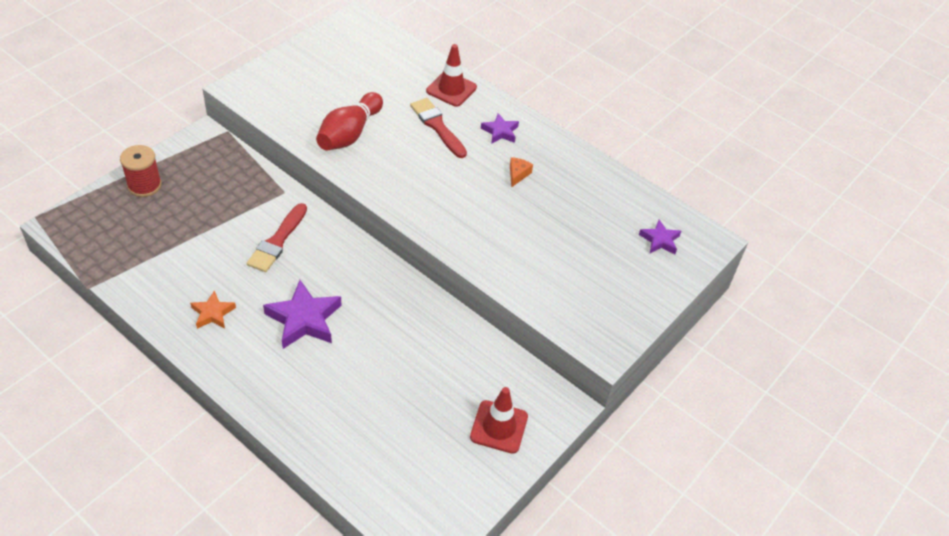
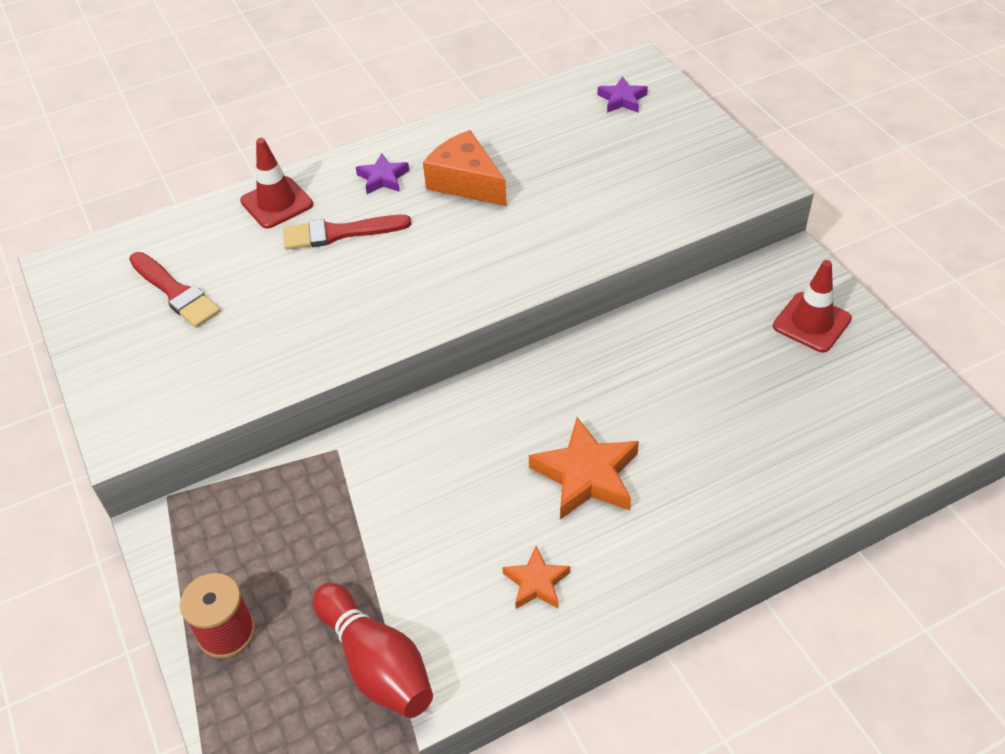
camera: 60 degrees left, 0 degrees up
red brush [247,203,307,272] -> red brush moved to [129,252,221,328]
purple star [263,280,341,349] -> orange star [529,417,639,520]
red bowling pin [316,92,383,150] -> red bowling pin moved to [313,583,433,718]
orange cheese [510,157,533,187] -> orange cheese [423,130,507,206], size x2.11

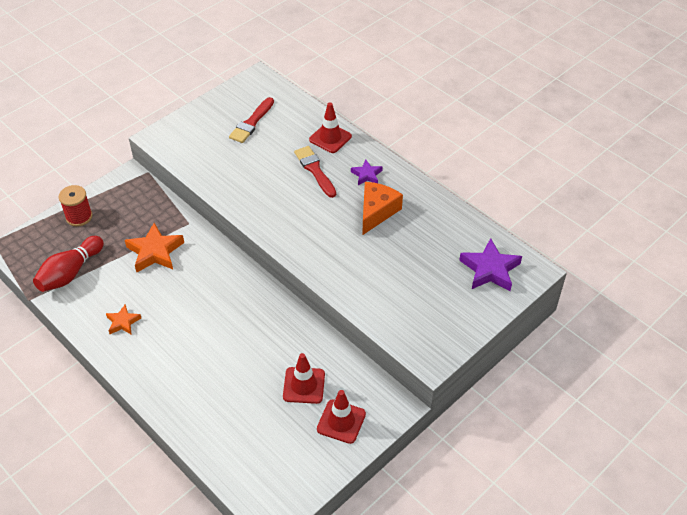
camera: 70 degrees right, 0 degrees up
orange star [529,417,639,520] -> orange star moved to [125,223,184,272]
purple star [598,76,648,113] -> purple star [459,238,522,291], size x1.76
none -> red traffic cone [283,353,325,404]

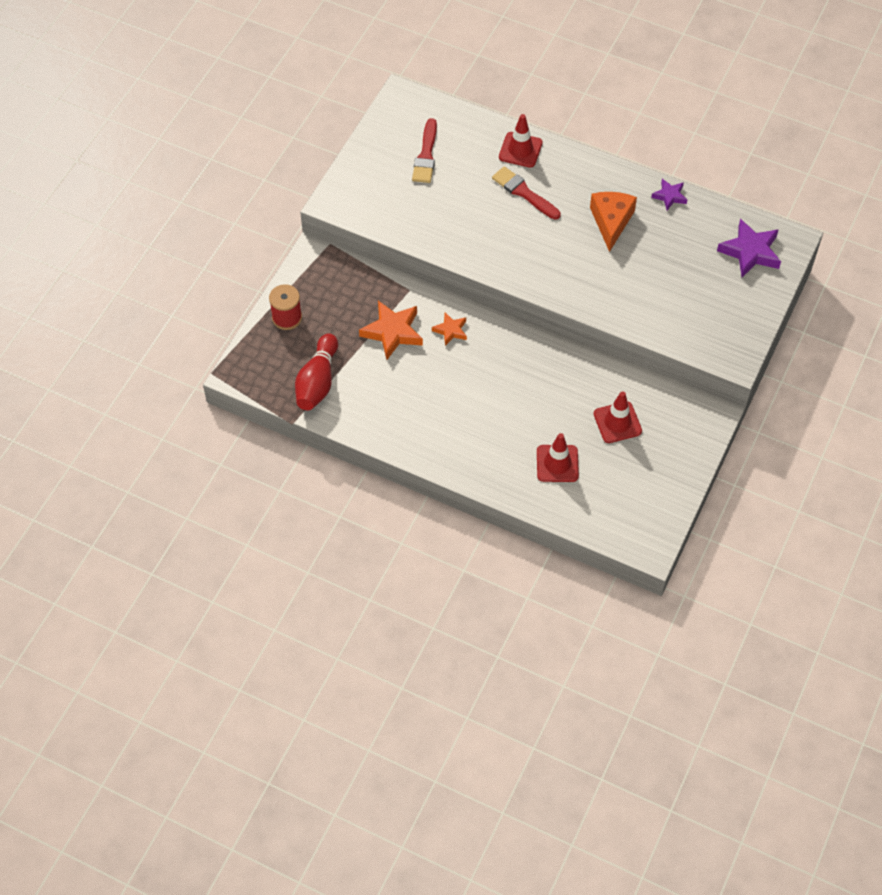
camera: 20 degrees left, 10 degrees up
orange star [106,304,141,334] -> orange star moved to [432,312,467,346]
red traffic cone [317,390,366,444] -> red traffic cone moved to [537,433,579,482]
purple star [351,160,383,185] -> purple star moved to [651,179,687,210]

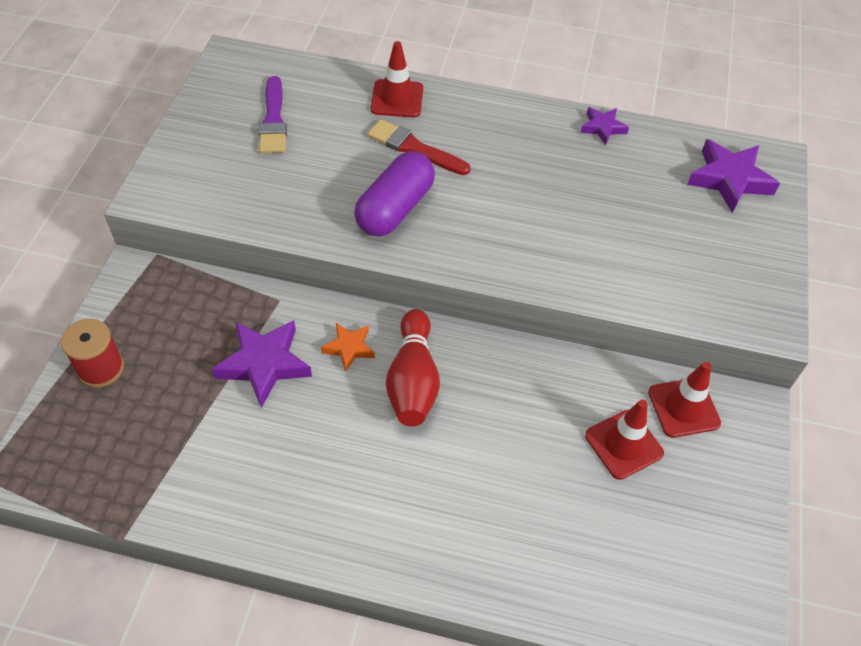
camera: 15 degrees left, 5 degrees down
red bowling pin [295,333,338,410] -> red bowling pin moved to [386,309,440,426]
orange star [359,301,423,360] -> purple star [212,320,312,408]
red brush [412,118,437,183] -> purple brush [259,76,287,153]
red traffic cone [537,433,579,482] -> red traffic cone moved to [648,362,721,438]
orange cheese [590,192,637,252] -> none
none -> purple capsule [354,151,435,236]

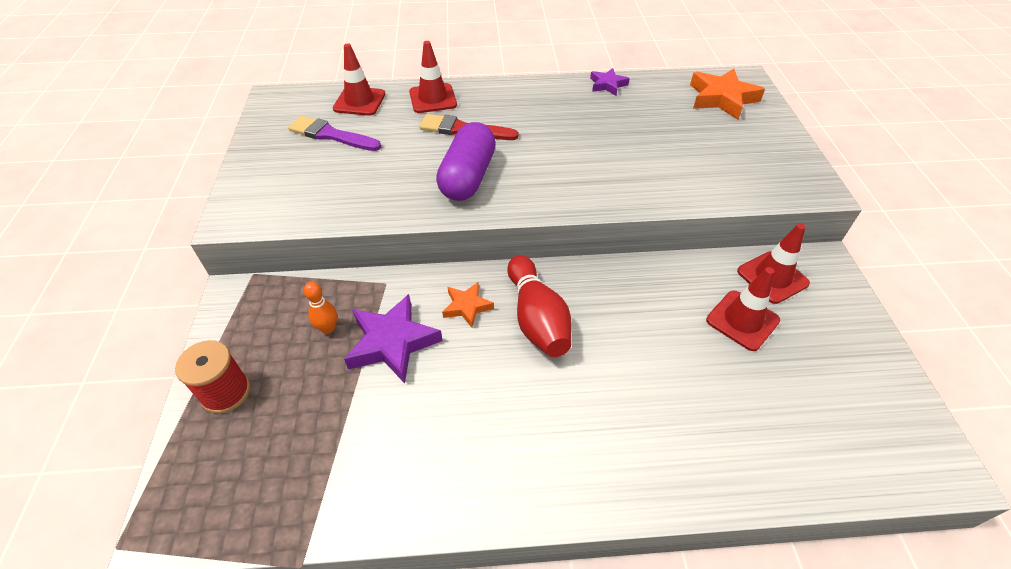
camera: 15 degrees left, 5 degrees down
purple brush [259,76,287,153] -> purple brush turned 135 degrees clockwise [288,116,381,151]
purple star [687,139,780,213] -> orange star [690,68,765,120]
none -> orange bowling pin [304,282,337,334]
none -> red traffic cone [333,43,385,116]

